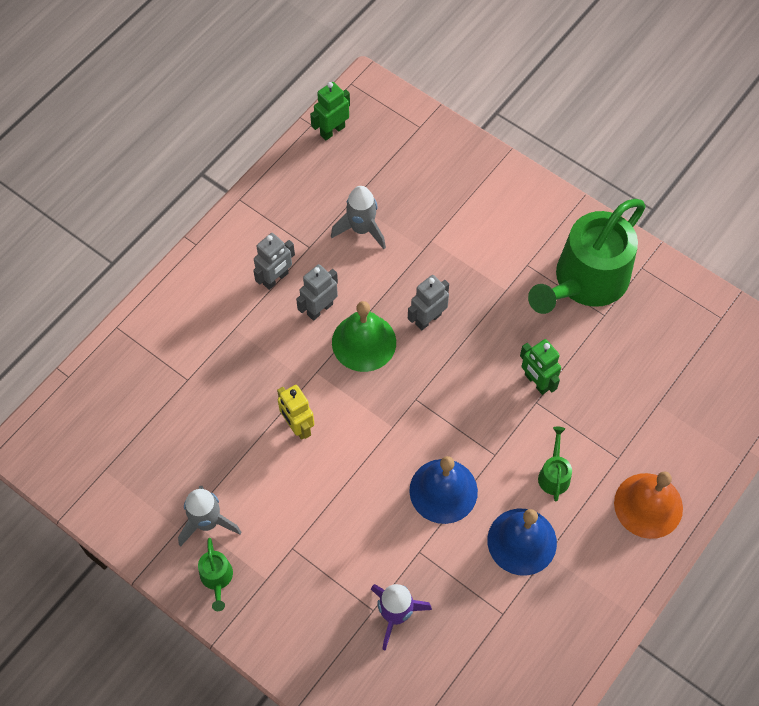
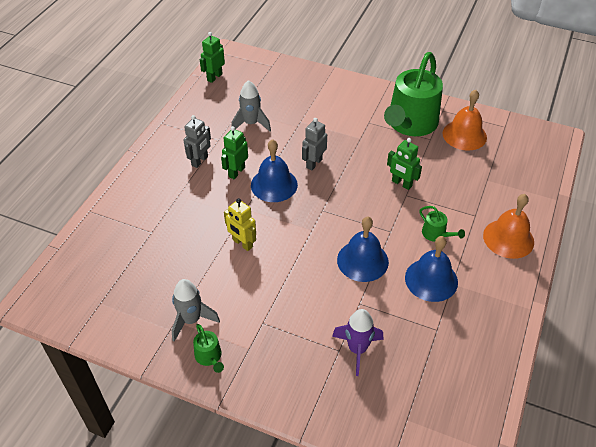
camera: 15 degrees left, 15 degrees down
grey robot [296,264,338,321] -> green robot [221,126,248,179]
green bell [332,301,396,372] -> blue bell [251,139,298,202]
green watering can [538,427,572,502] -> green watering can turned 150 degrees clockwise [419,206,465,241]
none -> orange bell [443,90,487,151]

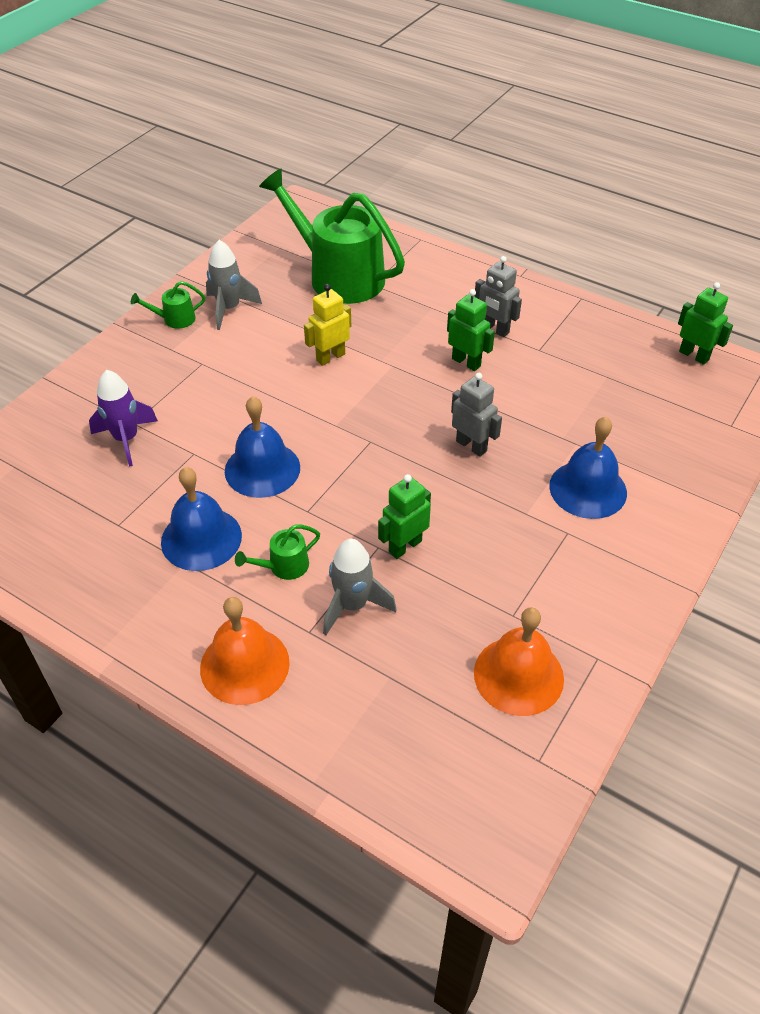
camera: 100 degrees right, 0 degrees up
grey rocket [232,80,271,131] -> grey rocket moved to [323,539,397,635]
blue bell [251,139,298,202] -> blue bell moved to [549,417,627,519]
green watering can [384,52,443,136] -> green watering can moved to [259,169,405,304]

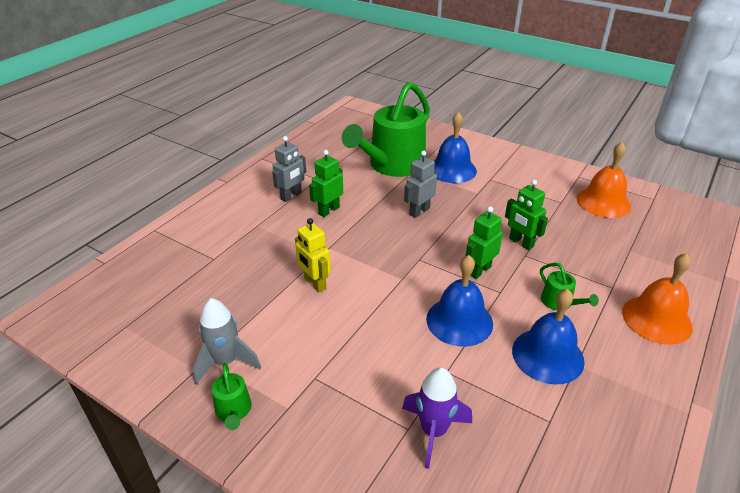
camera: 90 degrees left, 10 degrees down
green watering can [259,169,405,304] -> green watering can moved to [342,82,430,177]
grey rocket [323,539,397,635] -> none
green robot [678,282,733,365] -> green robot moved to [466,206,503,279]

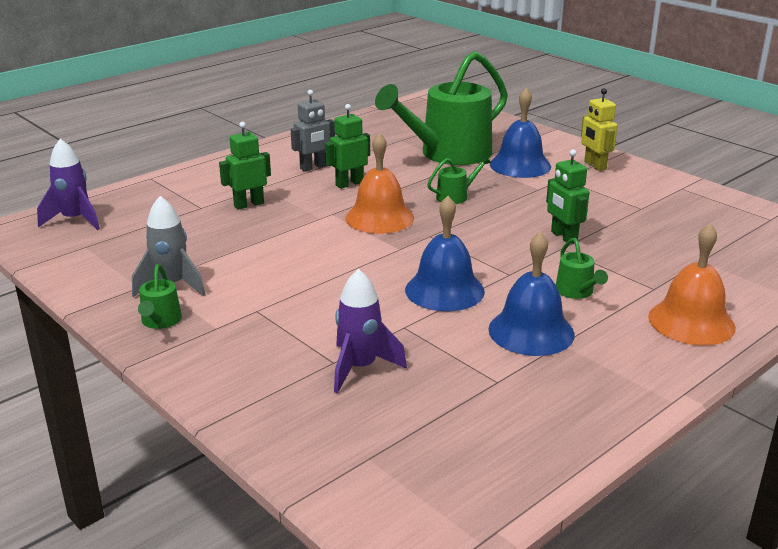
camera: 15 degrees right, 10 degrees down
yellow robot [295,218,331,292] -> yellow robot moved to [581,88,617,171]
grey robot [404,151,437,218] -> green watering can [427,155,491,204]
green robot [466,206,503,279] -> green robot moved to [219,122,271,210]
orange bell [576,142,631,218] -> orange bell moved to [345,133,414,234]
none -> purple rocket [37,139,100,230]

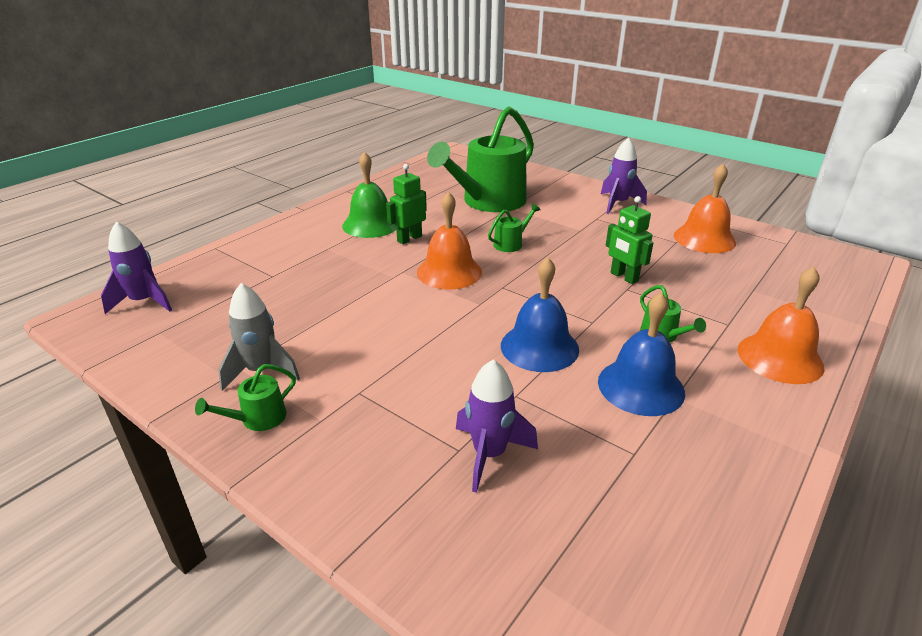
camera: 10 degrees left, 5 degrees up
green watering can [138,264,182,329] -> green watering can turned 60 degrees clockwise [195,364,296,431]
green robot [219,122,271,210] -> none
grey robot [291,90,335,172] -> green bell [342,151,396,238]
blue bell [490,88,551,178] -> none
yellow robot [581,88,617,171] -> purple rocket [601,138,647,214]
none -> orange bell [674,164,736,253]

